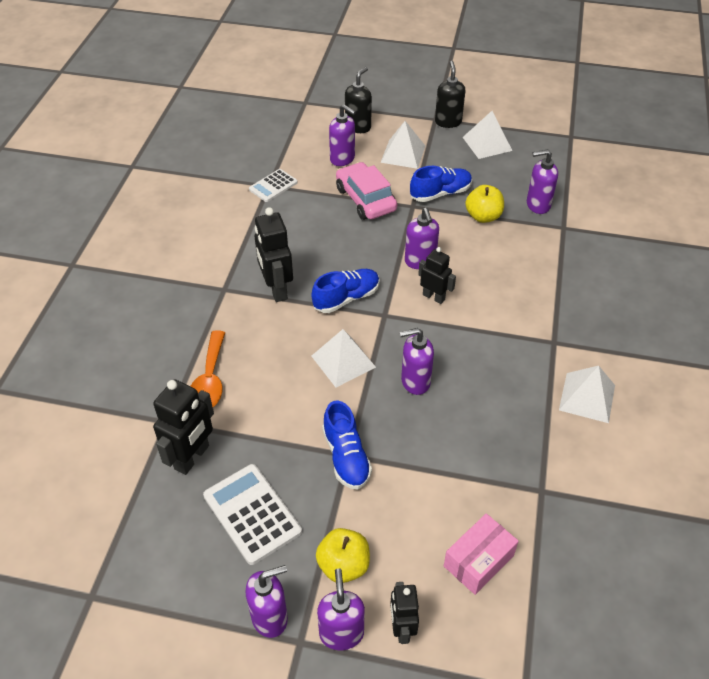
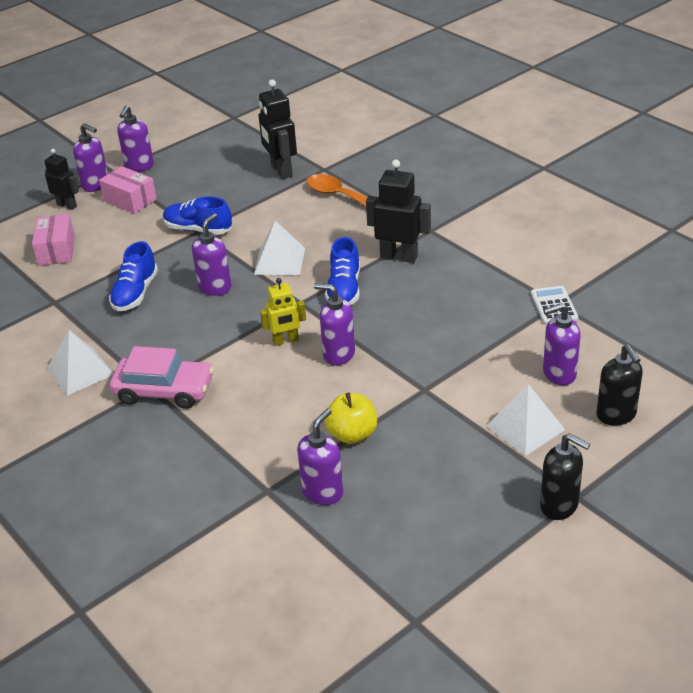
camera: 130 degrees right, 10 degrees down
white calculator [203,464,302,565] -> none
yellow apple [316,528,370,583] -> pink box [99,166,157,214]
pink car [336,162,397,220] -> pink car moved to [110,346,214,409]
blue shoe [410,166,472,202] -> blue shoe moved to [109,241,158,311]
black robot [418,247,456,304] -> yellow robot [260,278,306,346]
white pyramid [463,111,512,159] -> none

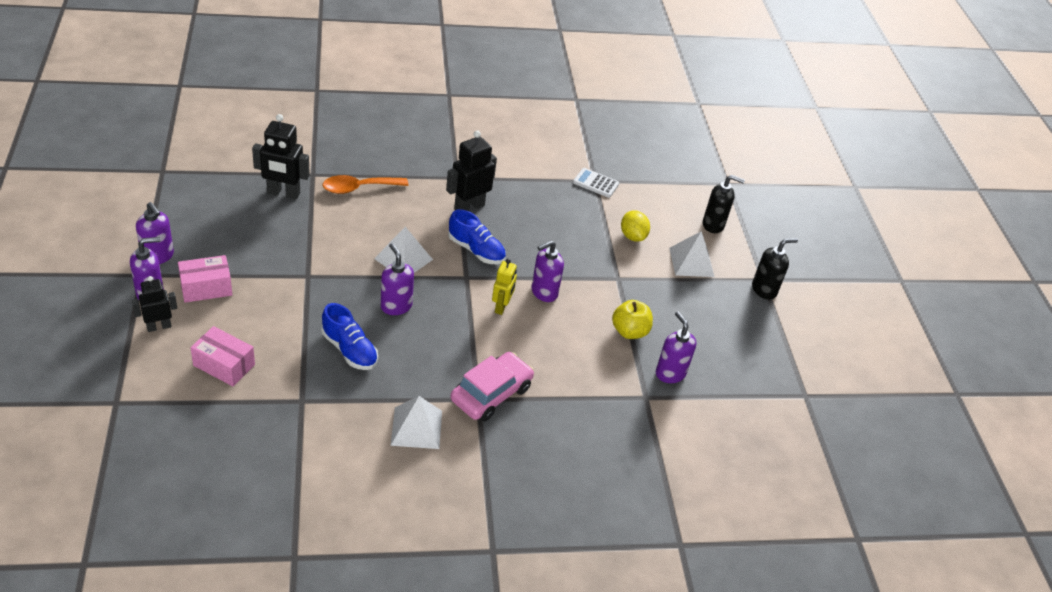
camera: 65 degrees left, 5 degrees up
blue shoe [163,196,232,235] -> none
purple soap dispenser [543,303,581,385] -> none
none -> yellow lemon [621,210,650,242]

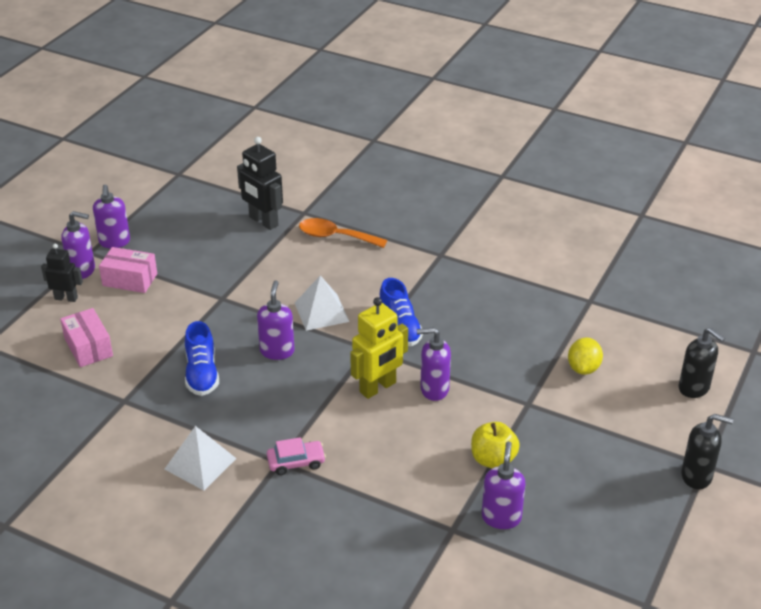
camera: 40 degrees right, 5 degrees down
black robot [446,130,497,211] -> none
pink car [450,352,534,421] -> pink car [267,437,326,475], size x0.59
yellow robot [492,259,517,315] -> yellow robot [350,297,408,399], size x1.56
white calculator [573,168,619,198] -> none
white pyramid [669,231,714,277] -> none

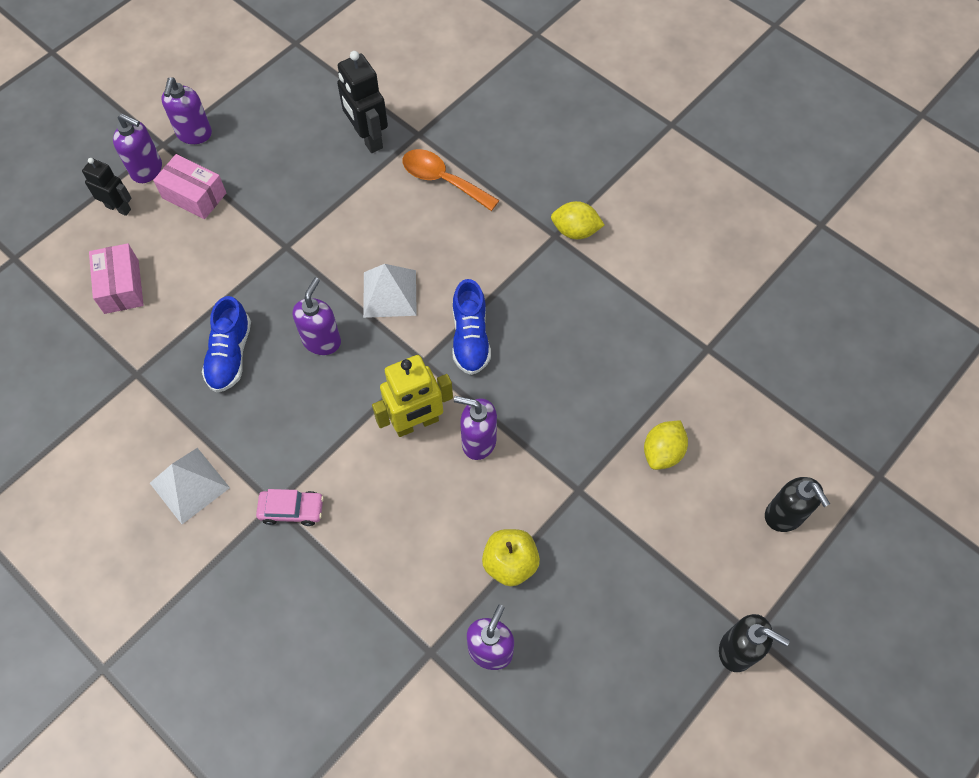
camera: 15 degrees right, 25 degrees up
none -> yellow lemon [551,201,605,239]

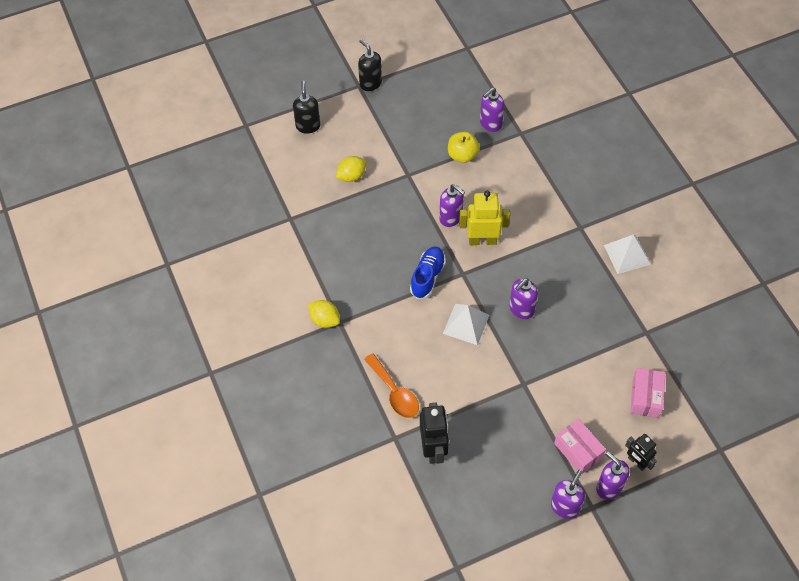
camera: 155 degrees left, 5 degrees down
blue shoe [202,296,251,393] -> none
pink car [256,489,324,526] -> none

